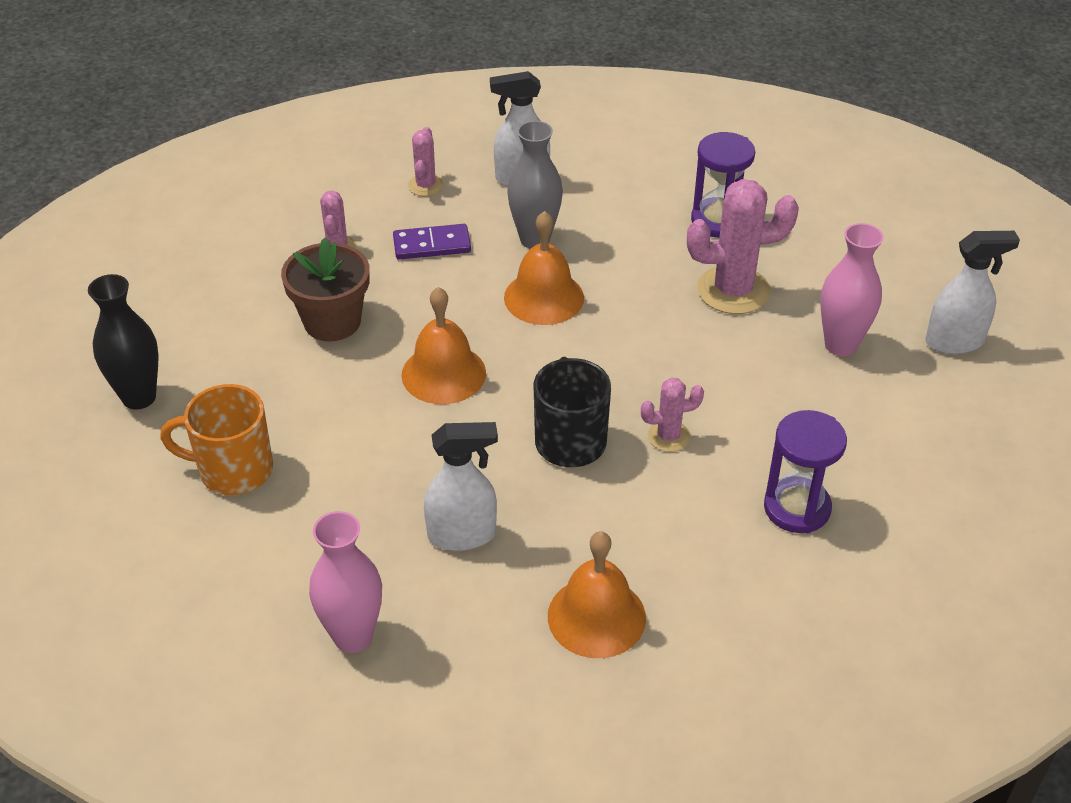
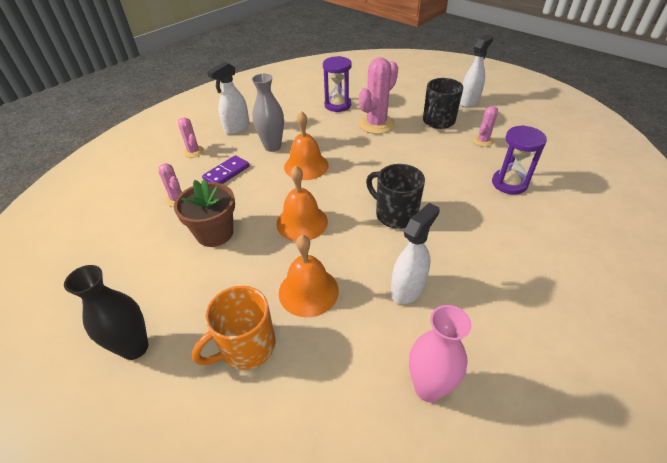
camera: 40 degrees left, 0 degrees up
orange bell [548,531,646,658] -> orange bell moved to [279,235,339,317]
pink cactus [641,378,704,452] -> pink cactus moved to [473,106,498,147]
pink vase [820,223,884,356] -> black mug [423,78,463,129]

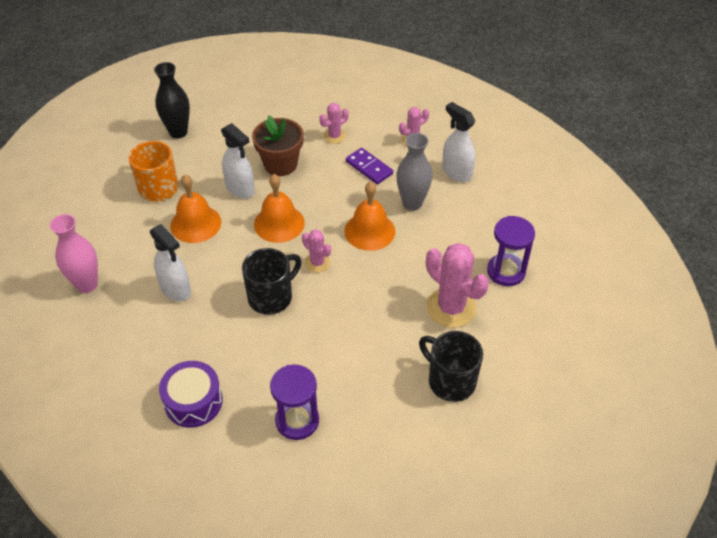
camera: 95 degrees right, 5 degrees up
white spray bottle [460,35,493,108] -> white spray bottle moved to [221,123,255,199]
pink cactus [473,106,498,147] -> pink cactus moved to [302,229,331,273]
none -> purple drum [159,361,223,428]

